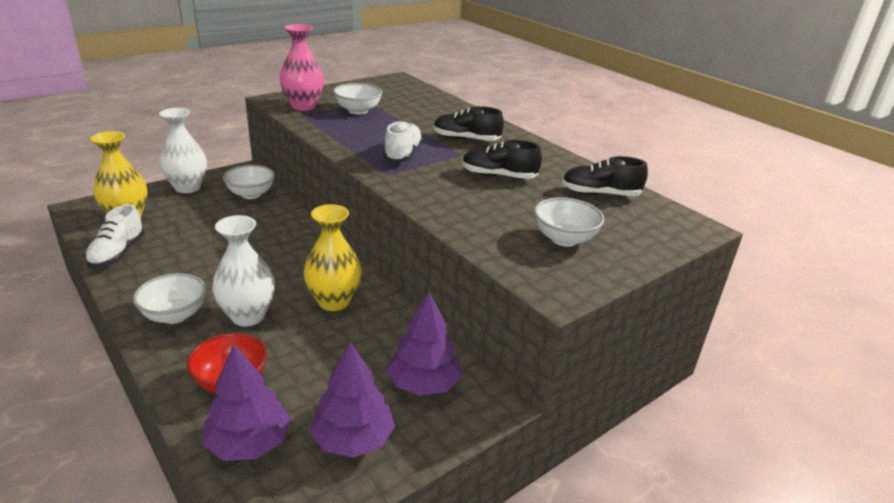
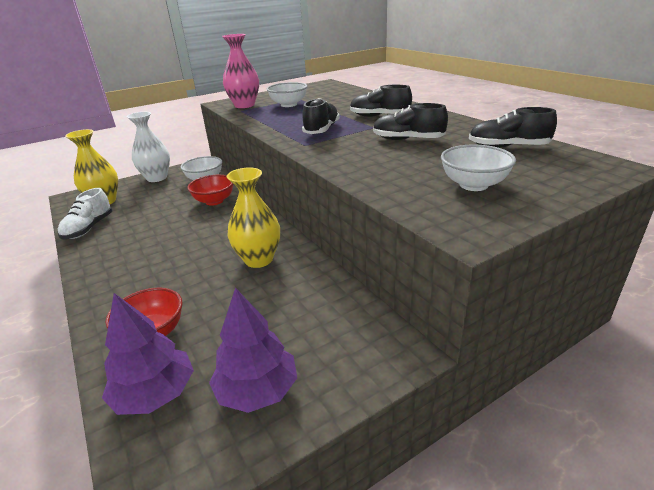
camera: 10 degrees right, 0 degrees up
white bowl [133,273,206,324] -> none
white vase [212,215,275,326] -> none
white shoe [383,121,423,162] -> black shoe [302,98,340,134]
purple tree [386,292,462,396] -> none
none -> red bowl [188,175,233,206]

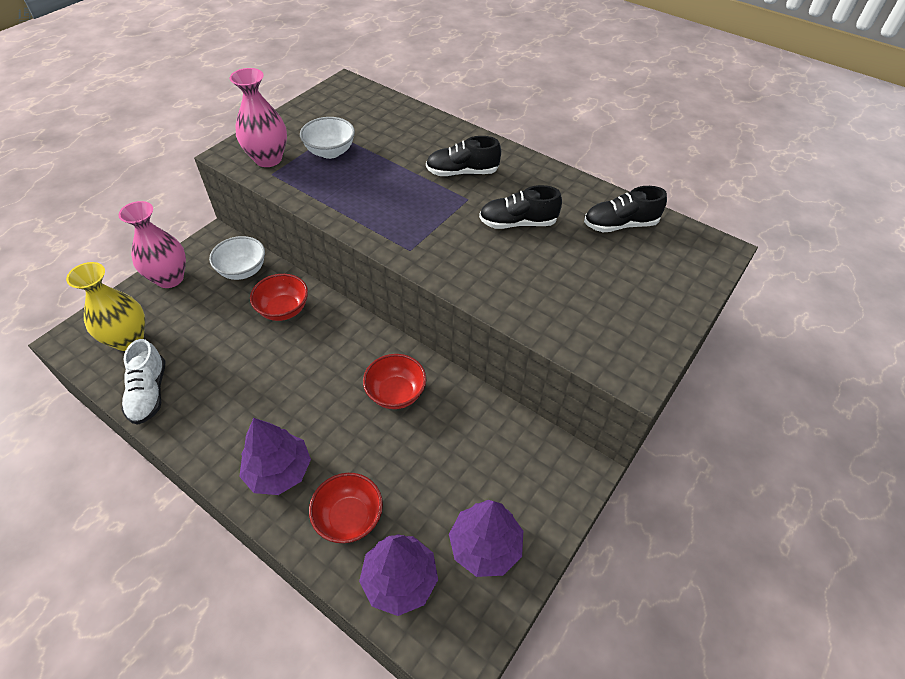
camera: 25 degrees left, 20 degrees up
white vase [127,112,170,182] -> pink vase [119,201,186,288]
yellow vase [227,168,280,268] -> red bowl [363,354,426,409]
black shoe [302,98,340,134] -> none
white bowl [441,144,516,191] -> none
none -> purple tree [239,418,311,495]

